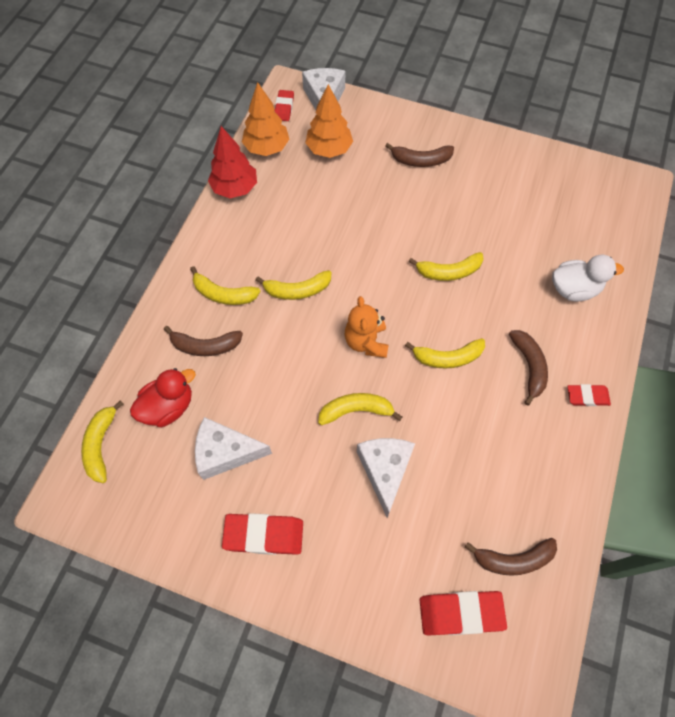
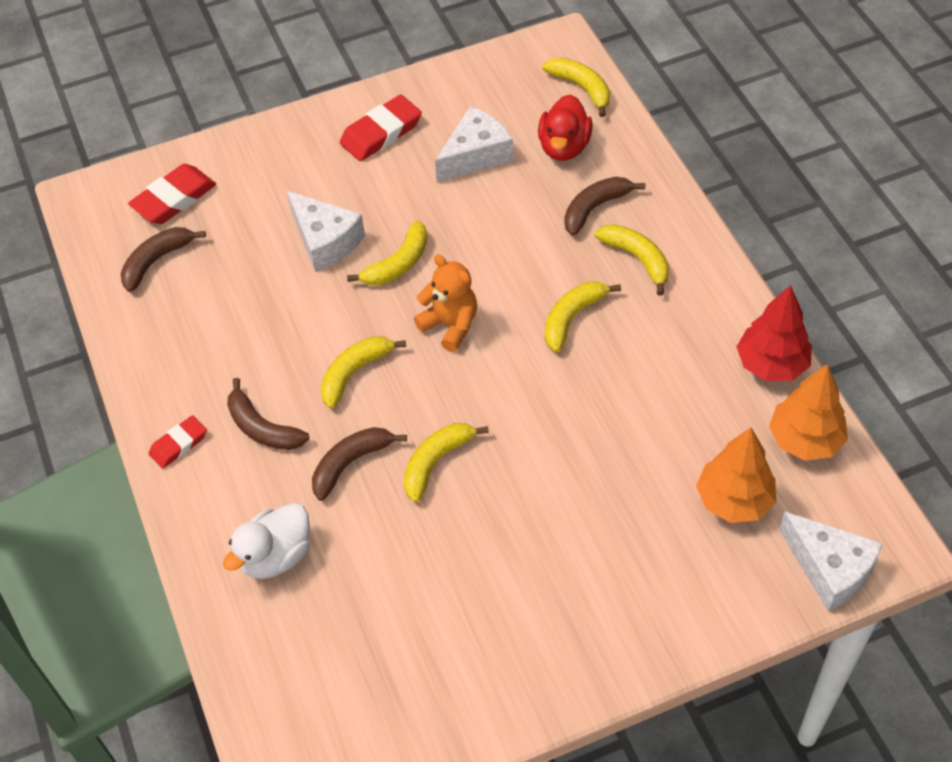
camera: 140 degrees right, 10 degrees down
yellow banana [190,266,261,305] -> yellow banana turned 75 degrees clockwise [595,224,669,296]
red eraser [275,90,294,121] -> none
brown banana [385,143,454,167] -> brown banana moved to [312,427,407,501]

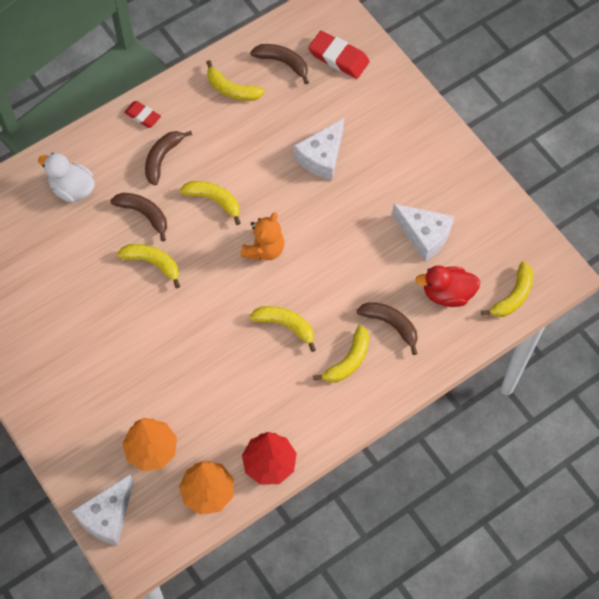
camera: 75 degrees right, 10 degrees up
red eraser [340,95,422,161] -> none
yellow banana [347,220,428,286] -> yellow banana moved to [206,60,265,101]

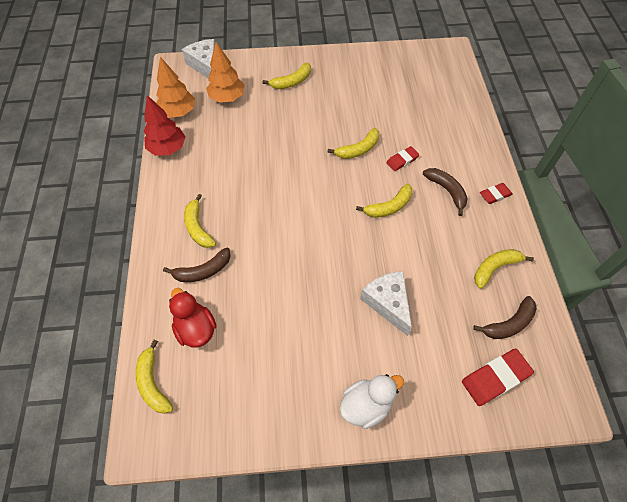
camera: 120 degrees right, 5 degrees down
white duck [38,153,95,203] -> white duck moved to [340,374,404,429]
brown banana [110,193,167,242] -> red eraser [386,146,419,171]
orange teddy bear [241,212,284,261] -> none
yellow banana [249,306,316,352] -> yellow banana moved to [263,62,311,89]
white cheese [392,204,454,261] -> none
red duck [415,265,480,307] -> red duck turned 60 degrees counterclockwise [169,288,217,348]

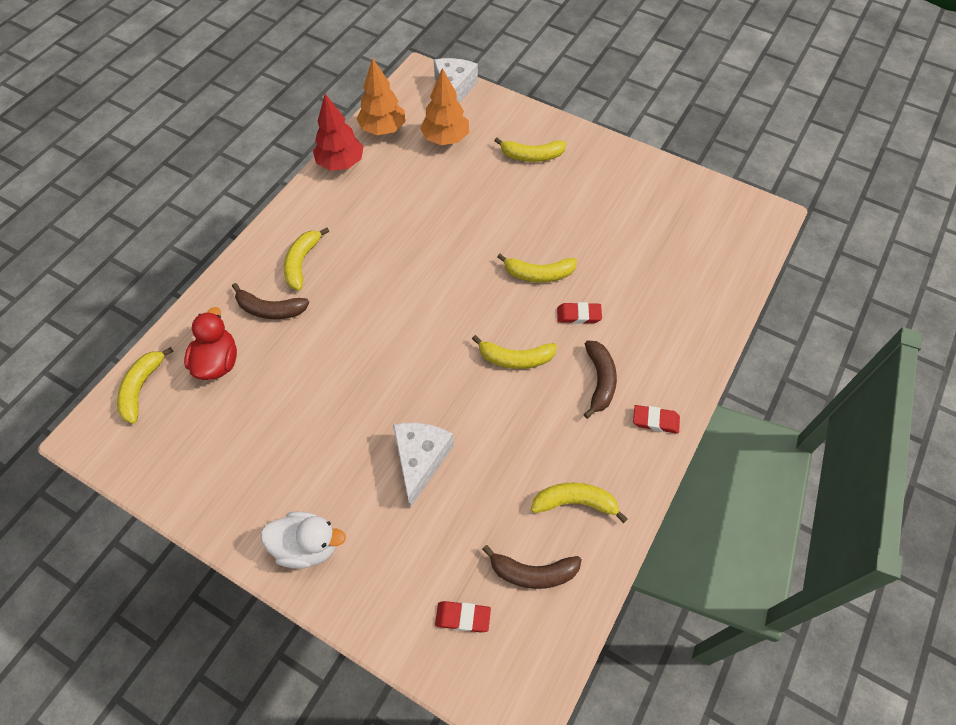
camera: 35 degrees right, 0 degrees up
red eraser [462,349,534,406] -> red eraser [435,601,491,632], size x0.61

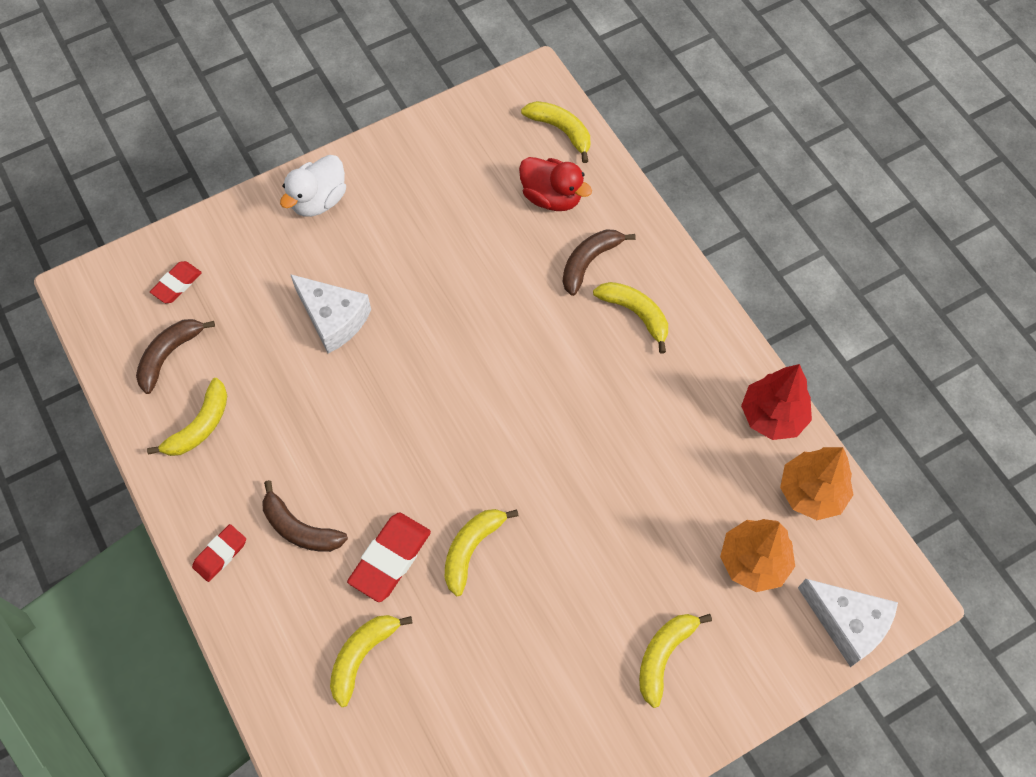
camera: 120 degrees right, 5 degrees up
yellow banana [472,335,557,369] -> yellow banana moved to [330,615,413,707]
red eraser [557,302,602,324] -> red eraser [347,512,431,602], size x1.63

